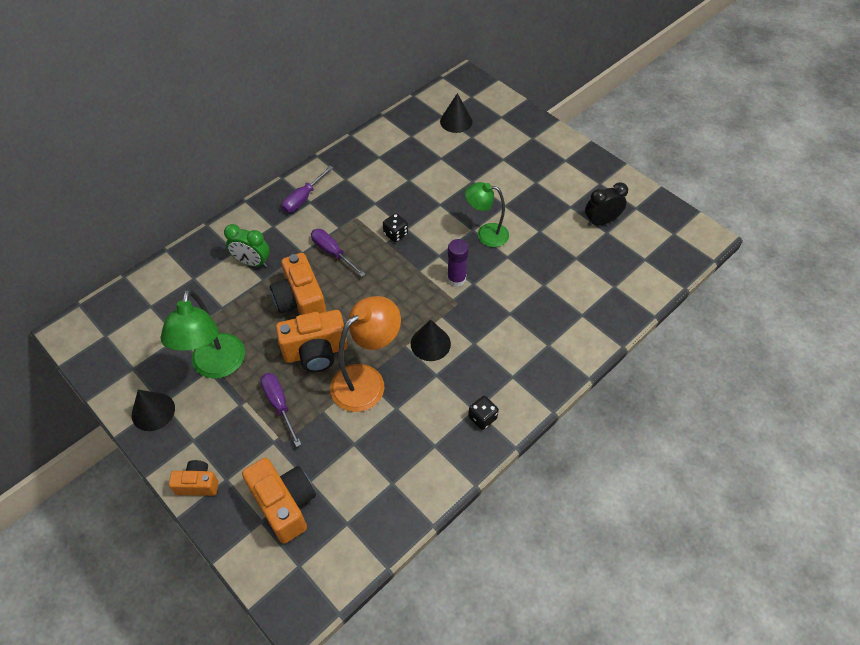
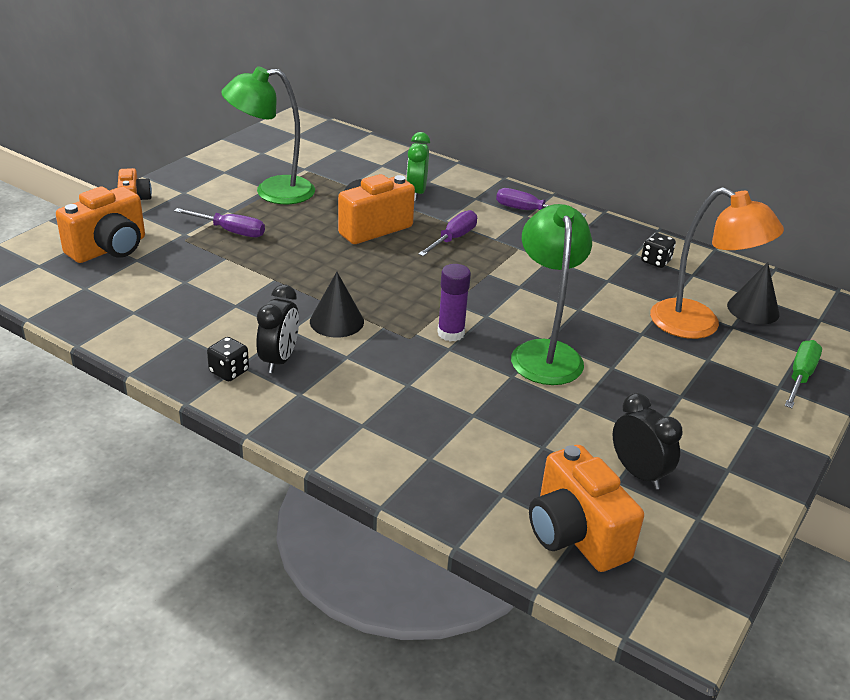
camera: 75 degrees right, 20 degrees down
black cone [132,390,175,431] -> none
purple screwdriver [261,373,302,447] -> purple screwdriver turned 60 degrees clockwise [174,208,265,237]
orange camera [276,310,348,372] -> orange camera moved to [529,445,644,572]
orange lamp [330,296,401,412] -> orange lamp moved to [650,187,784,339]
black dice [383,213,408,242] -> black dice moved to [641,232,676,268]
green lamp [465,182,509,247] -> green lamp [511,204,592,385], size x1.50
none -> black clock [256,285,299,373]
none -> green screwdriver [785,340,822,408]

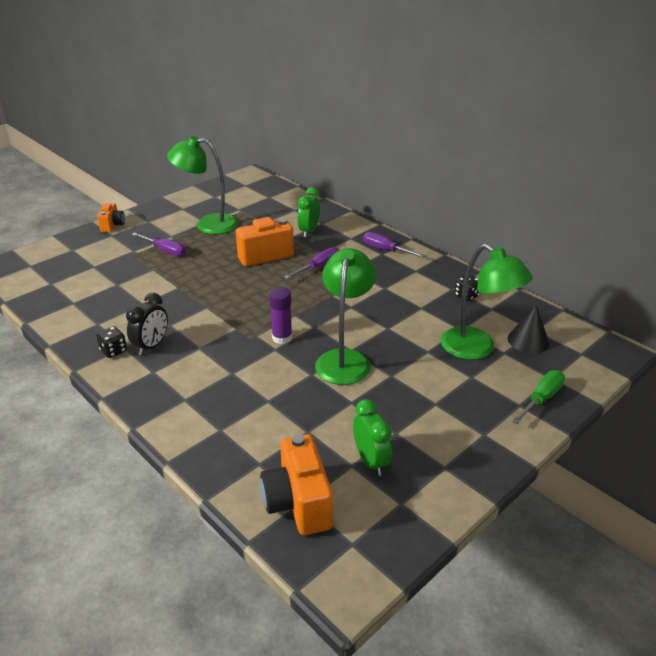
camera: 15 degrees right, 0 degrees up
orange camera [56,187,145,263] -> none
black cone [310,272,364,338] -> none
black clock [613,393,682,490] -> green clock [353,399,392,476]
orange lamp [650,187,784,339] -> green lamp [441,243,533,360]

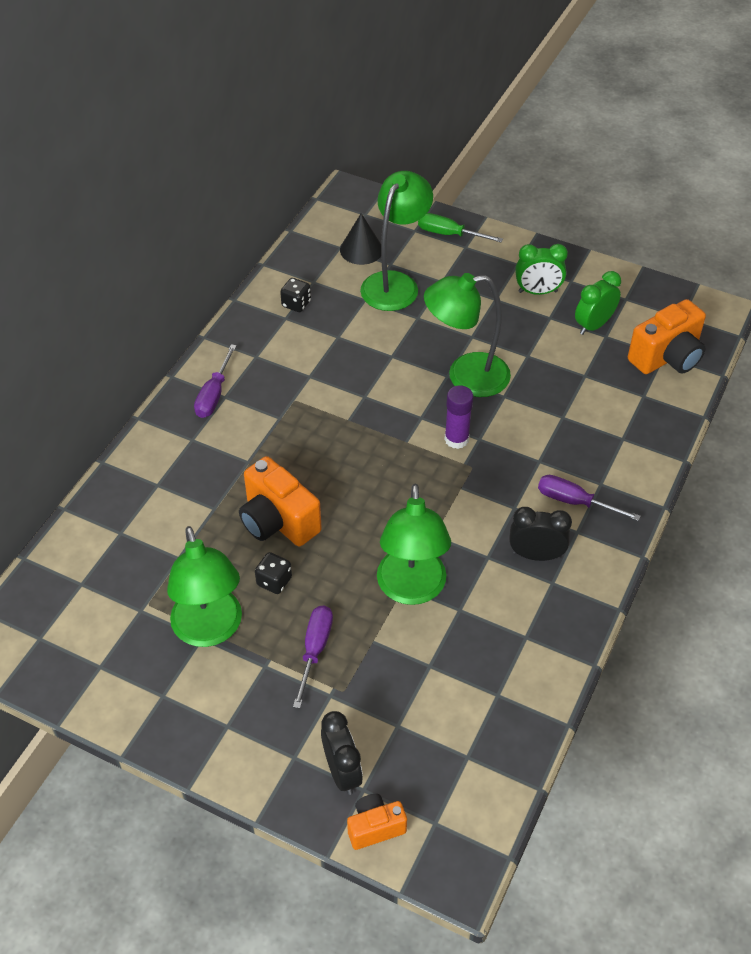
camera: 110 degrees left, 15 degrees up
black dice [96,326,127,358] -> black dice moved to [255,552,292,594]
orange camera [97,203,125,232] -> orange camera moved to [347,794,407,850]
purple screwdriver [284,247,339,279] -> purple screwdriver moved to [538,475,641,521]
green clock [297,187,320,237] -> green clock moved to [515,244,568,295]
none -> black clock [321,711,363,795]
none -> green lamp [377,484,451,605]

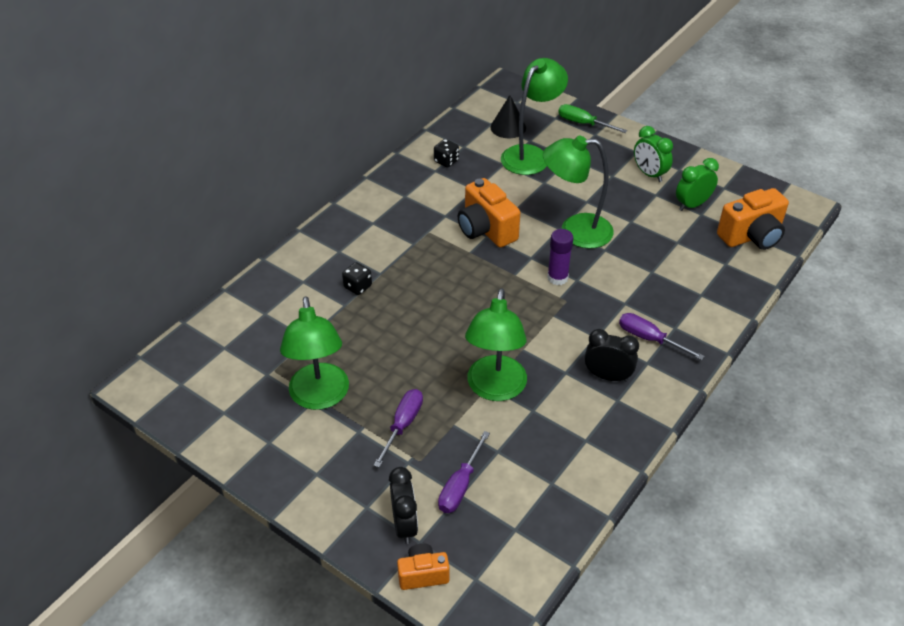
camera: 10 degrees right, 5 degrees down
purple screwdriver [194,344,237,418] -> purple screwdriver moved to [438,431,490,513]
orange camera [239,456,322,547] -> orange camera moved to [458,178,520,248]
black dice [255,552,292,594] -> black dice moved to [342,262,372,295]
green clock [515,244,568,295] -> green clock turned 45 degrees clockwise [634,126,673,182]

